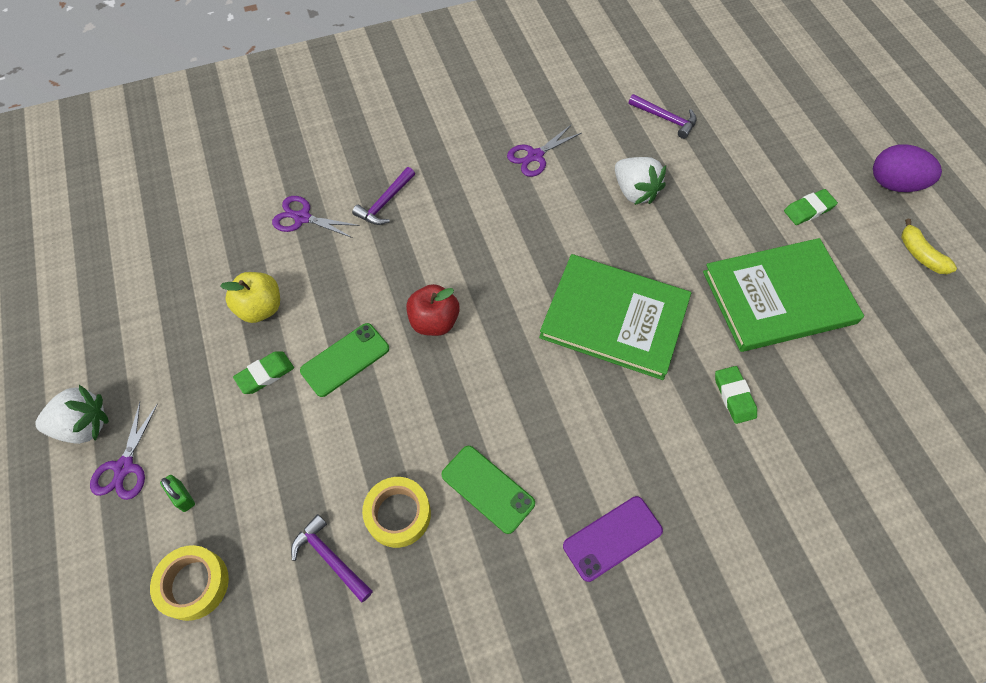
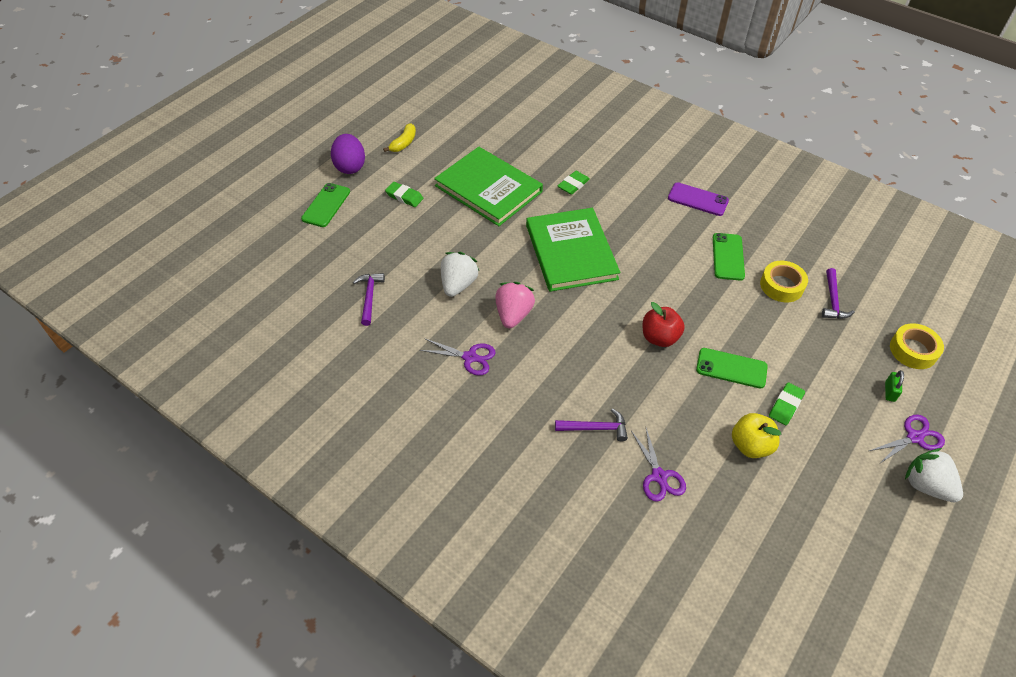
camera: 125 degrees left, 10 degrees down
green eraser [233,351,294,394] -> green eraser turned 75 degrees counterclockwise [769,382,805,425]
none -> green phone [301,183,350,227]
none -> pink strawberry [495,282,535,328]

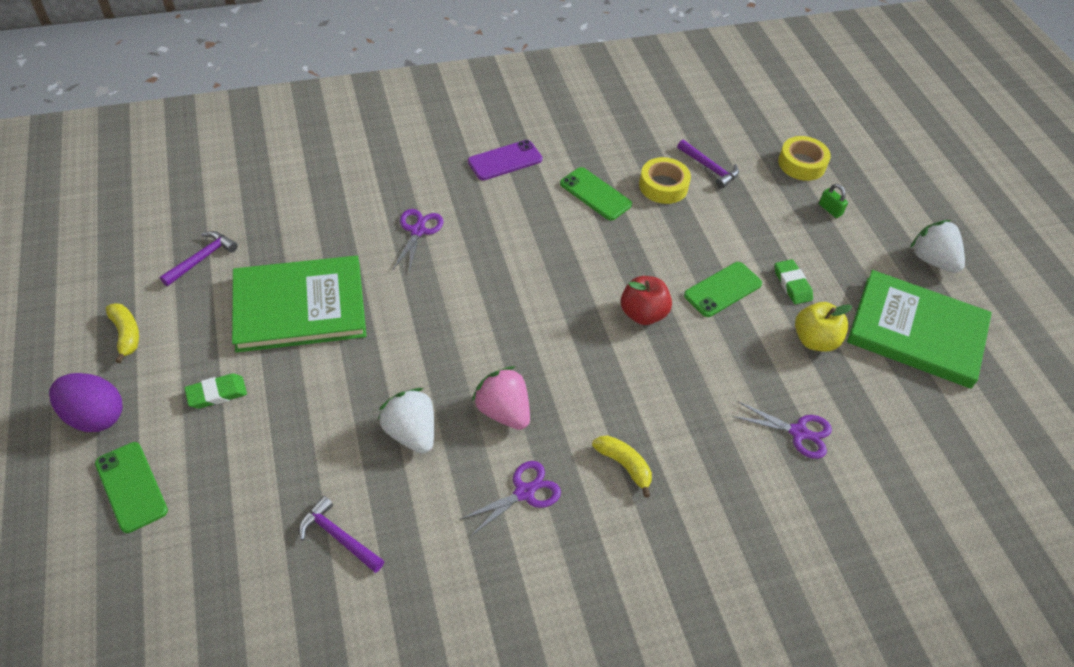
camera: 55 degrees left, 0 degrees up
green book [526,208,620,292] -> green book moved to [847,270,992,389]
purple hammer [555,409,628,441] -> purple hammer moved to [160,231,238,286]
green eraser [558,171,590,195] -> none
purple scissors [869,414,945,464] -> purple scissors moved to [392,209,443,273]
white strawberry [905,448,963,502] -> white strawberry turned 60 degrees clockwise [910,220,965,273]
none -> yellow banana [592,435,652,497]

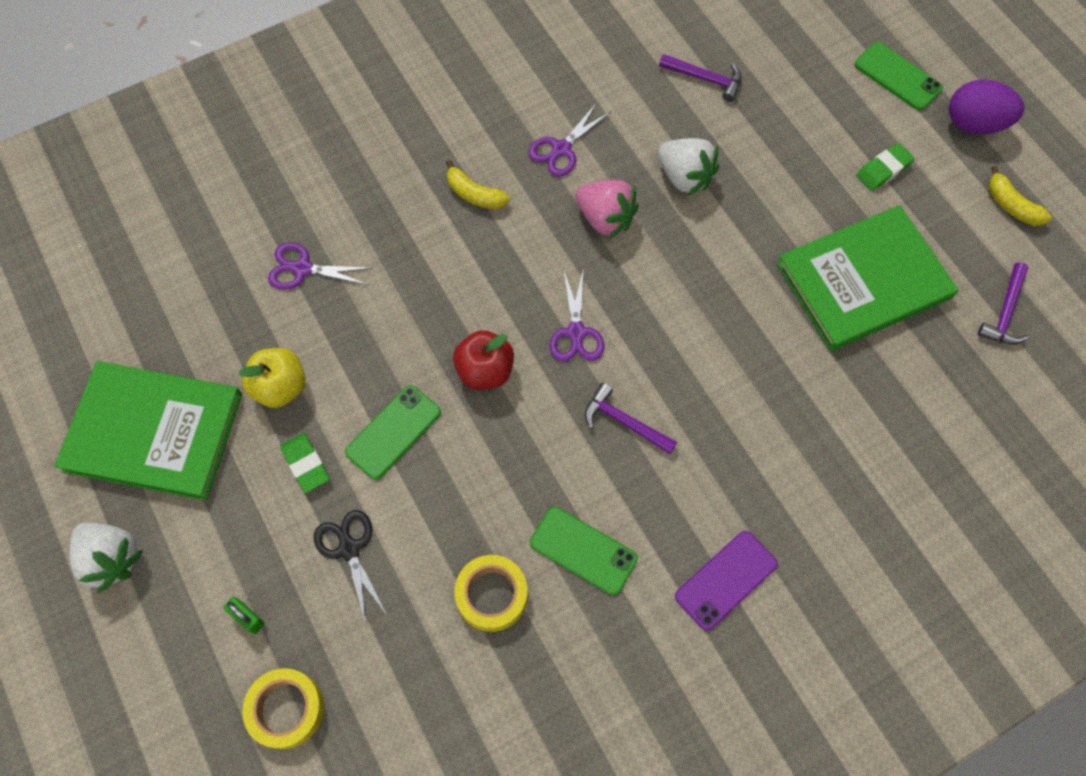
camera: 170 degrees right, 15 degrees up
purple scissors [392,209,443,273] -> purple scissors moved to [550,271,604,361]
purple hammer [677,140,739,189] -> purple hammer moved to [585,383,677,454]
none -> black scissors [314,510,387,625]

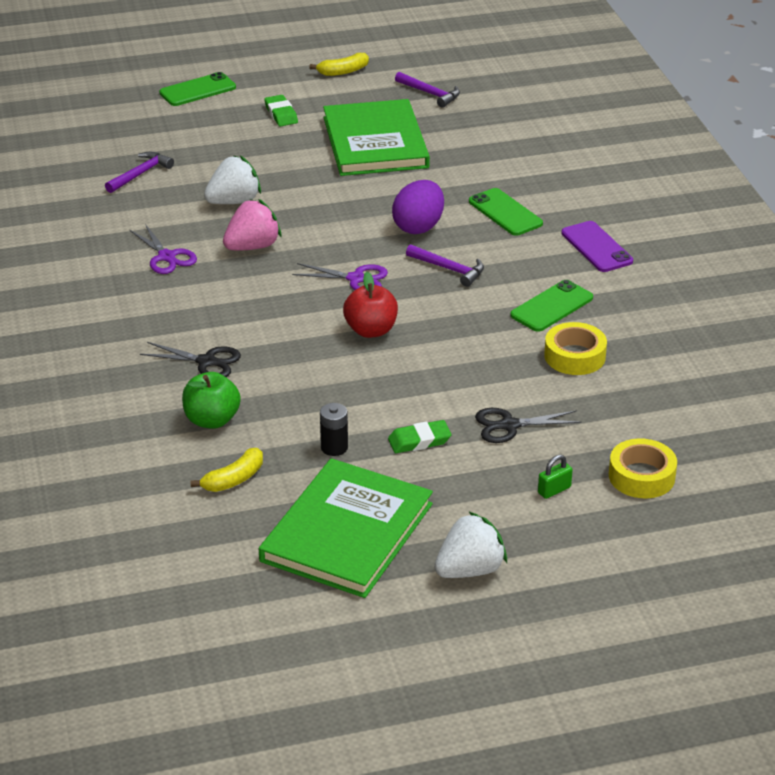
camera: 75 degrees left, 30 degrees down
yellow apple [238,348,306,408] -> black battery [320,403,348,456]
purple scissors [268,243,372,290] -> green apple [182,372,241,429]
green phone [345,385,441,480] -> green phone moved to [469,188,543,236]
yellow banana [446,160,510,209] -> yellow banana moved to [191,448,263,492]
purple hammer [585,383,677,454] -> purple hammer turned 105 degrees counterclockwise [406,244,484,287]
purple egg [949,79,1024,134] -> purple egg moved to [392,180,444,234]
none -> black scissors [140,342,241,377]

